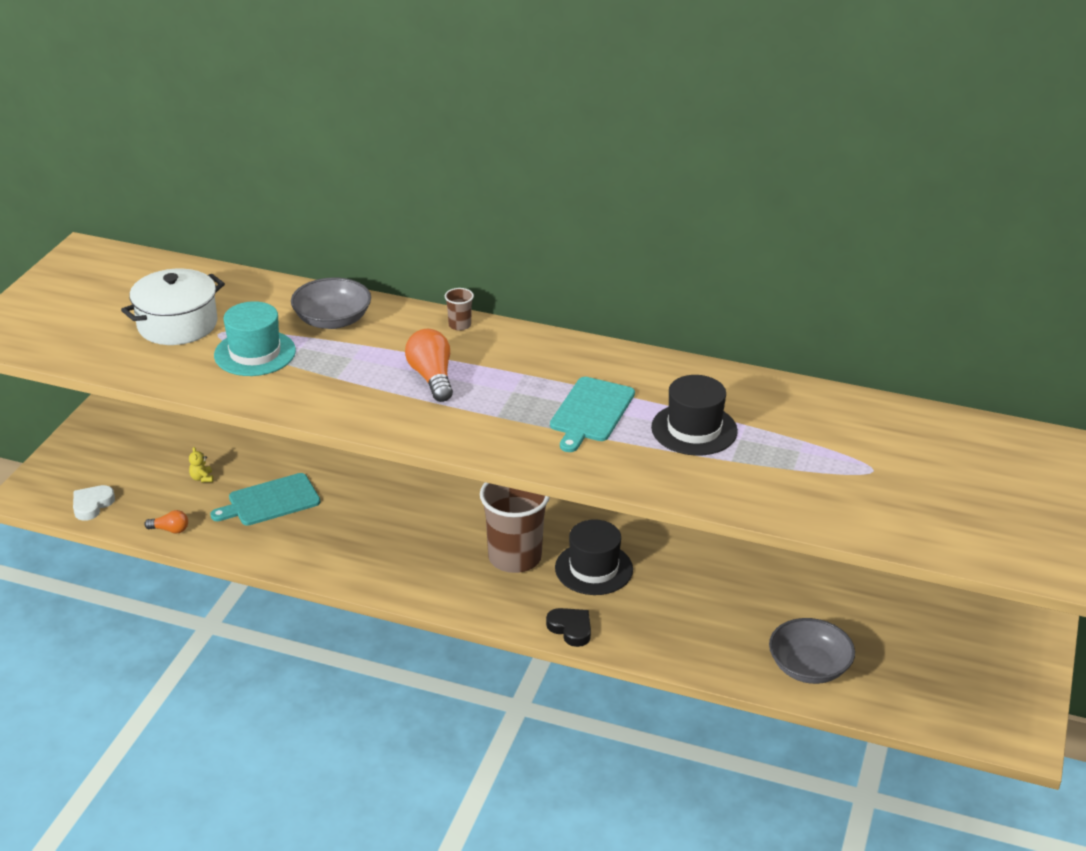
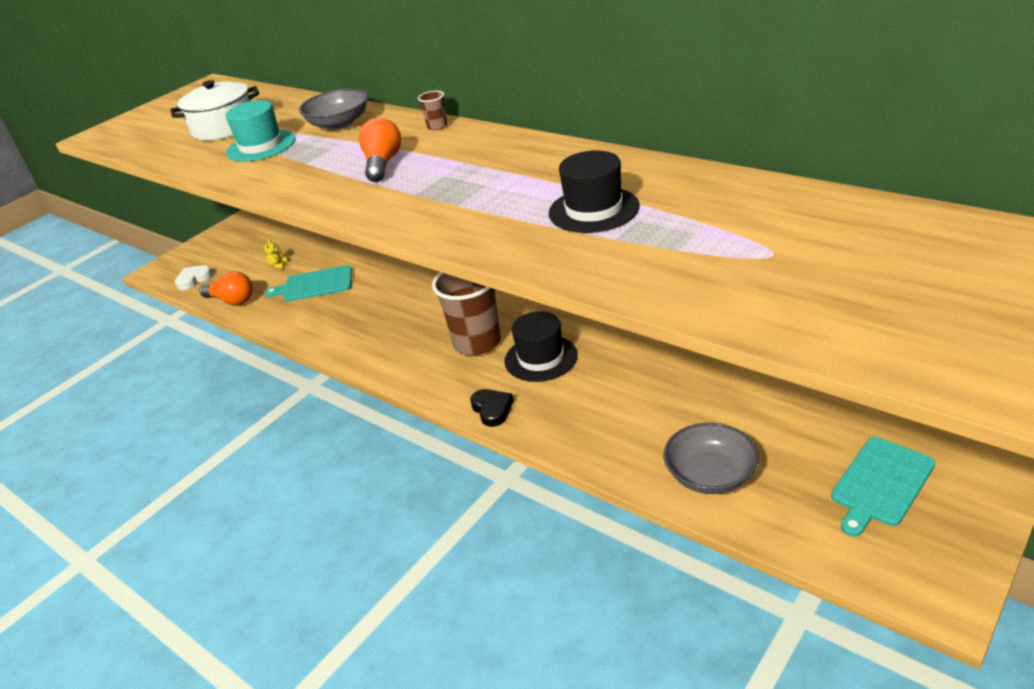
camera: 25 degrees right, 0 degrees up
orange light bulb [144,510,188,534] -> orange light bulb [199,271,253,306], size x1.80
turquoise cutting board [550,377,635,452] -> turquoise cutting board moved to [831,437,935,536]

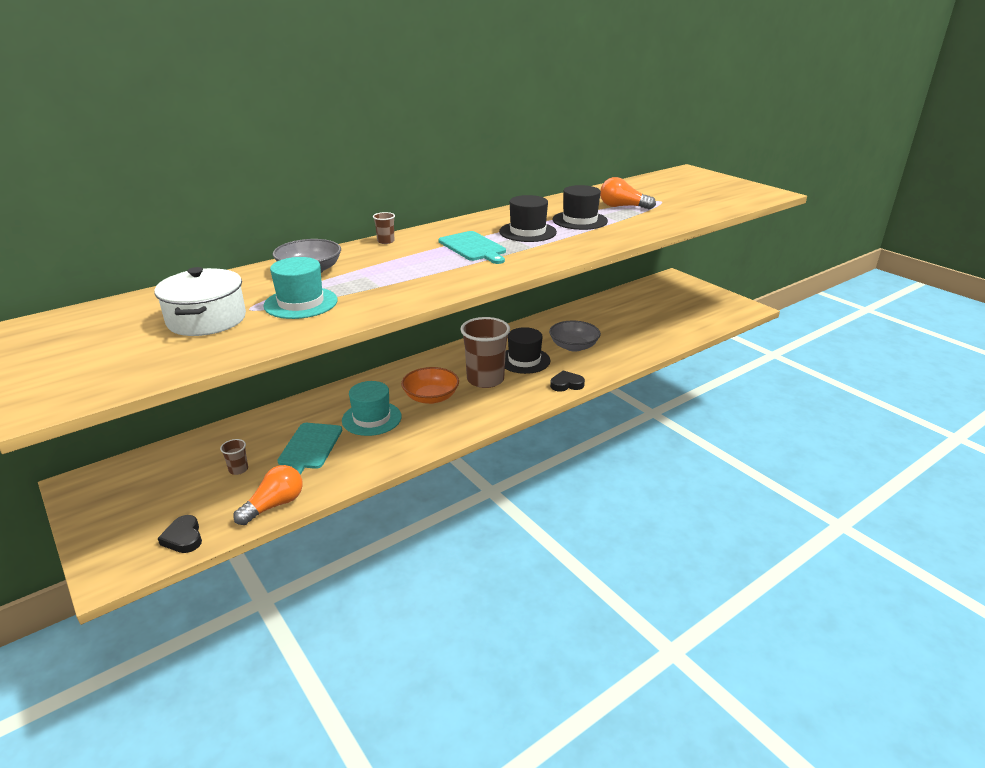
camera: 80 degrees left, 5 degrees down
white heart [175,265,212,290] -> black heart [158,515,202,553]
yellow teddy bear [264,239,288,269] -> brown cup [220,439,248,475]
orange light bulb [359,118,401,182] -> orange light bulb moved to [600,177,656,210]
grey bowl [664,423,759,494] -> grey bowl moved to [549,321,601,352]
turquoise cutting board [831,437,935,536] -> turquoise cutting board moved to [439,231,506,264]
none -> turquoise hat [342,381,402,436]
none -> orange bowl [401,367,459,404]
none -> black hat [499,195,557,242]

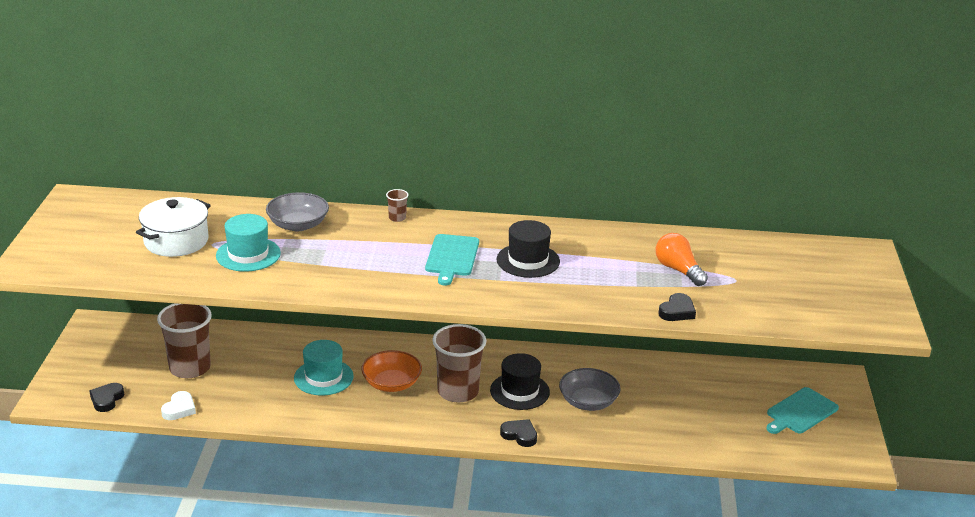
camera: 40 degrees right, 0 degrees up
brown cup [220,439,248,475] -> brown cup [157,303,212,378], size x2.40
orange light bulb [233,465,302,525] -> white heart [161,391,196,420]
turquoise cutting board [277,423,342,475] -> turquoise cutting board moved to [766,387,839,434]
black hat [553,185,608,230] -> none
none -> black heart [658,293,696,321]

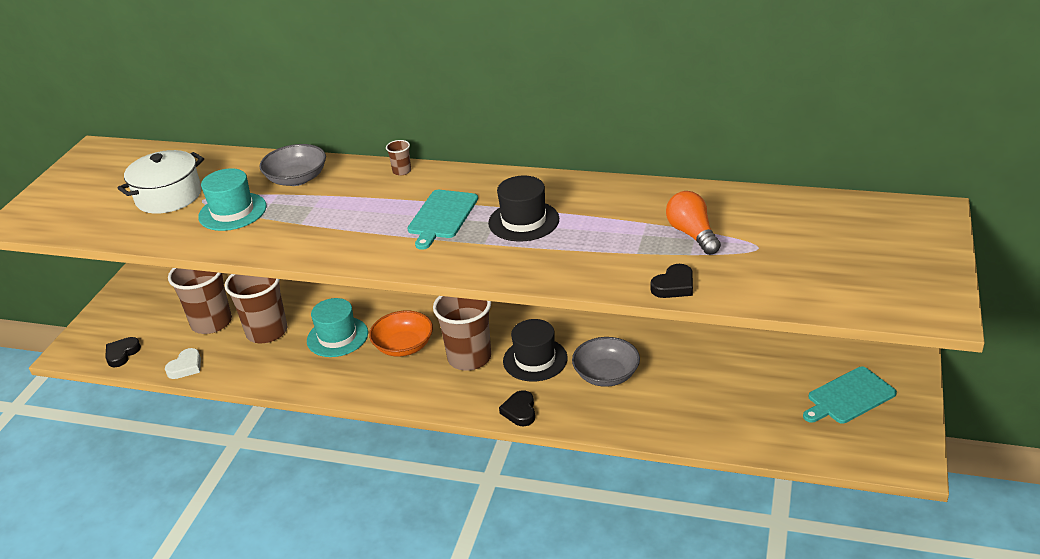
camera: 15 degrees right, 5 degrees up
black heart [500,419,537,447] -> black heart turned 135 degrees counterclockwise [499,390,535,426]
none -> brown cup [225,274,287,343]

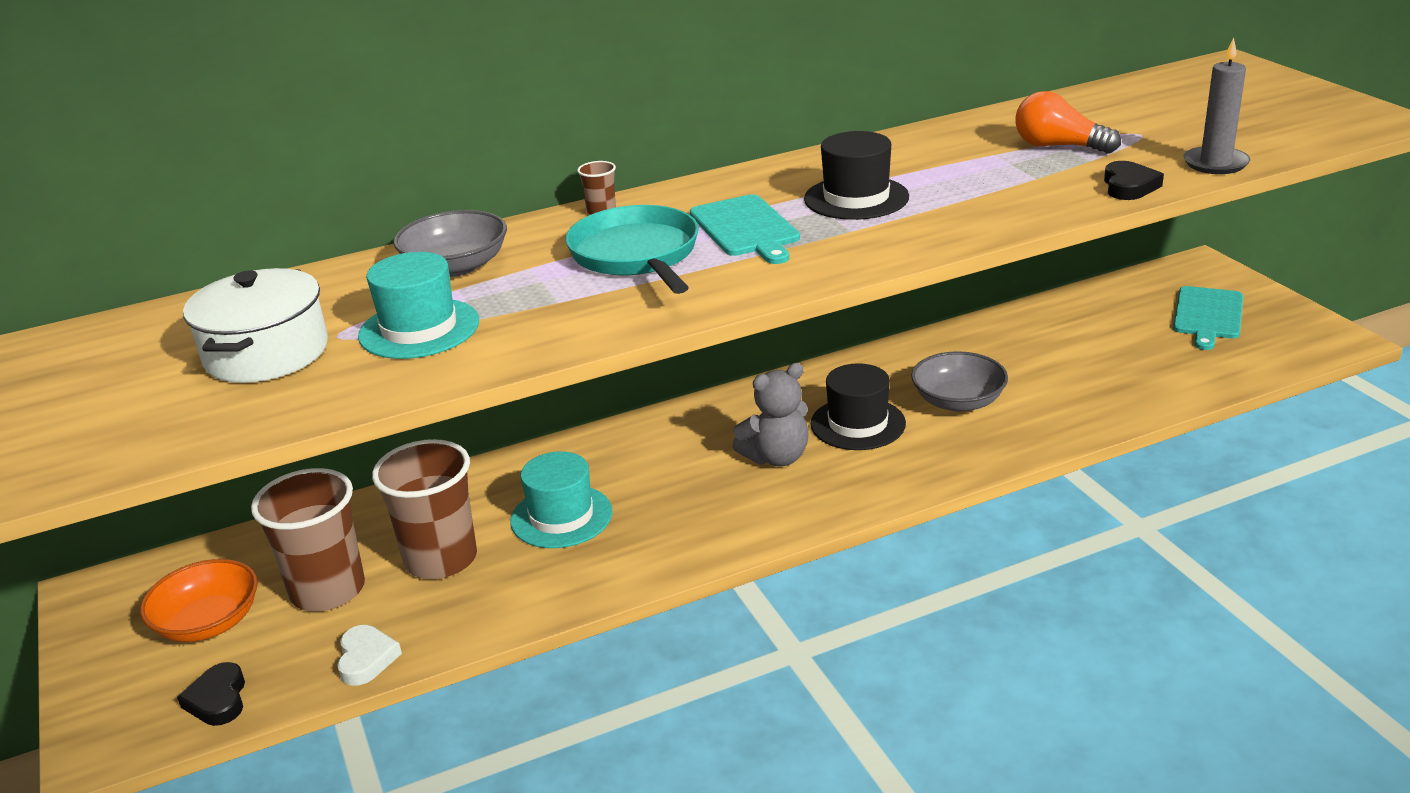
camera: 40 degrees left, 5 degrees down
orange bowl [369,310,433,357] -> orange bowl moved to [140,559,258,642]
brown cup [433,296,491,371] -> grey teddy bear [732,363,809,466]
black heart [499,390,535,426] -> none
none -> turquoise pan [565,205,699,294]
none -> grey candle [1183,38,1250,174]

